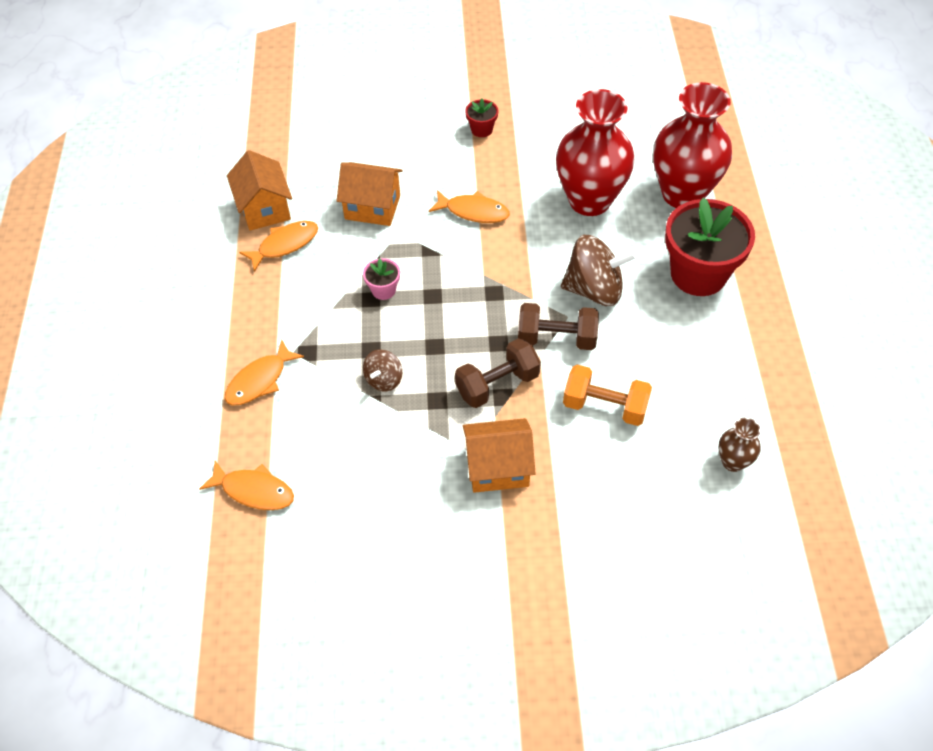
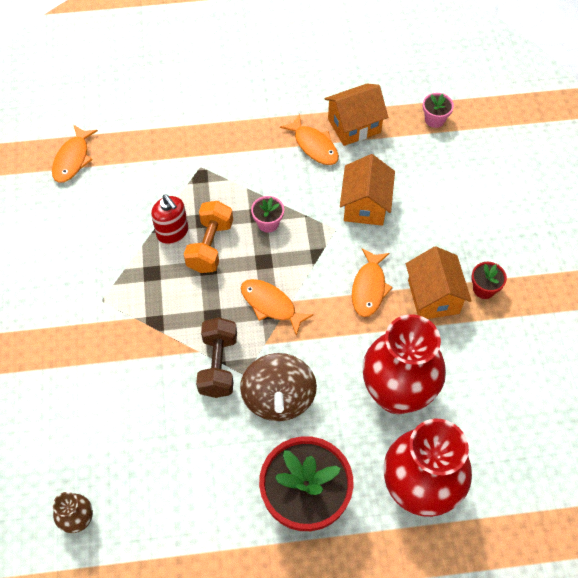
camera: 85 degrees right, 5 degrees up
orange fish [225,339,304,406] -> orange fish moved to [241,279,314,336]
brown spinning top [363,349,402,392] -> red soap dispenser [151,195,188,244]
brown dumbbell [455,338,541,408] -> none
orange house [463,418,536,493] -> orange house moved to [406,246,472,319]
orange dumbbell [563,365,652,426] -> orange dumbbell moved to [184,201,233,273]
none -> pink flower pot [423,93,454,128]

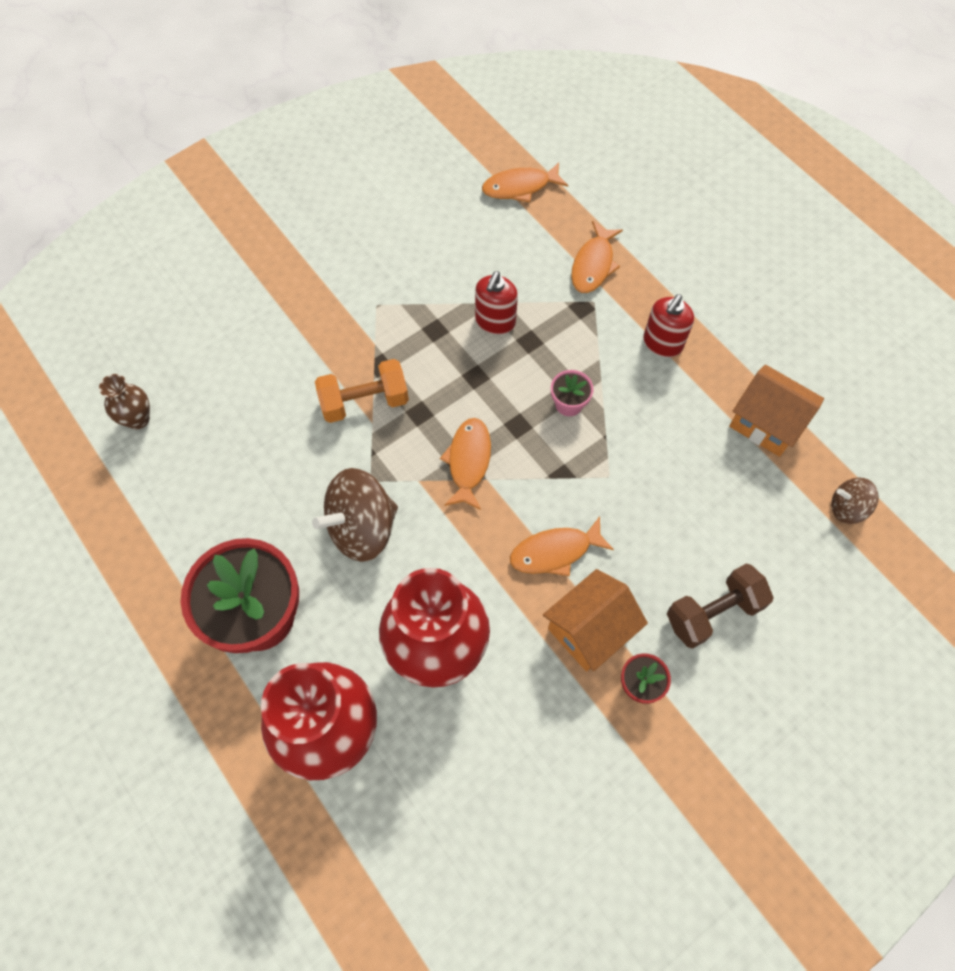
camera: 60 degrees right, 5 degrees up
orange dumbbell [184,201,233,273] -> orange dumbbell moved to [315,359,409,423]
brown dumbbell [196,317,237,398] -> brown dumbbell moved to [667,564,774,649]
orange fish [280,114,339,165] -> orange fish moved to [571,221,623,293]
orange house [340,154,395,226] -> none
pink flower pot [423,93,454,128] -> brown spinning top [831,478,879,524]
none -> red soap dispenser [643,294,694,357]

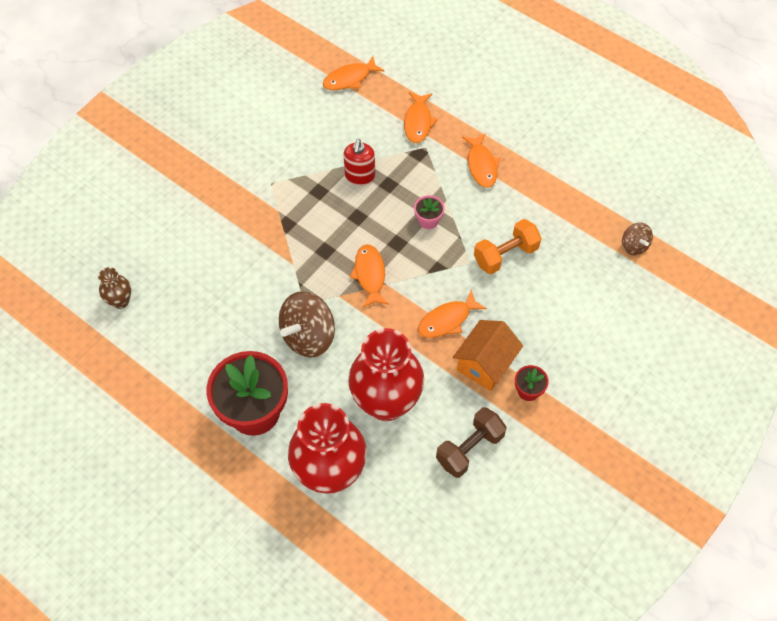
camera: 15 degrees left, 5 degrees down
orange dumbbell [315,359,409,423] -> orange dumbbell moved to [474,219,542,274]
red soap dispenser [643,294,694,357] -> orange fish [462,133,501,188]
brown dumbbell [667,564,774,649] -> brown dumbbell moved to [436,407,506,478]
orange house [729,365,824,457] -> none
brown spinning top [831,478,879,524] -> brown spinning top turned 105 degrees counterclockwise [622,223,653,255]

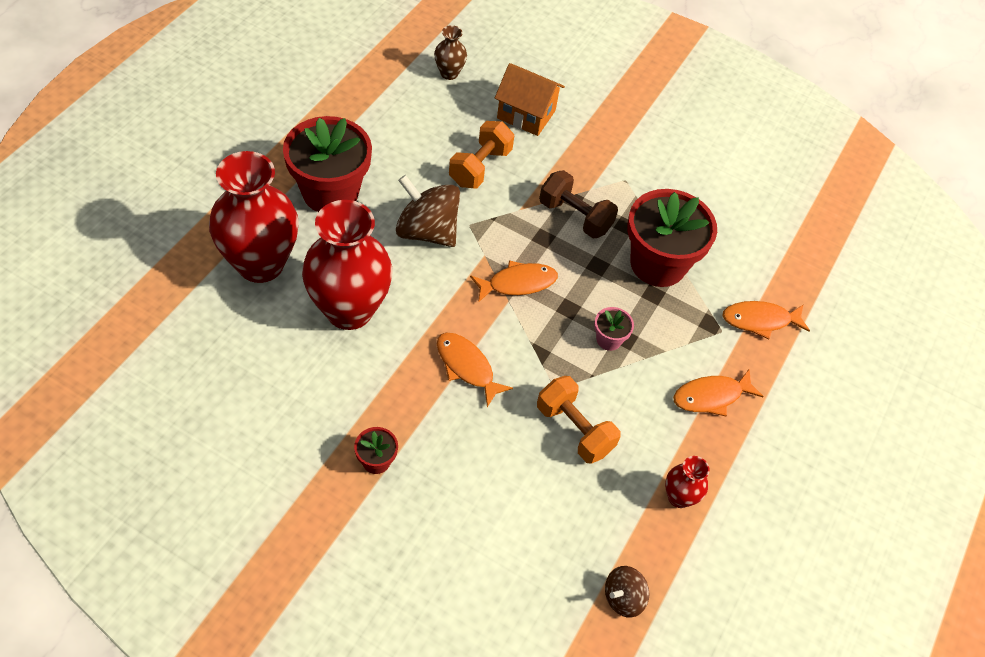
camera: 75 degrees right, 5 degrees down
orange fish [323,56,385,90] -> none
red soap dispenser [344,139,375,185] -> red flower pot [627,189,717,287]
brown dumbbell [436,407,506,478] -> brown dumbbell moved to [539,170,618,239]
orange house [453,320,523,391] -> orange house moved to [495,63,565,136]
none -> orange dumbbell [449,121,514,188]
none -> red vase [665,456,710,508]

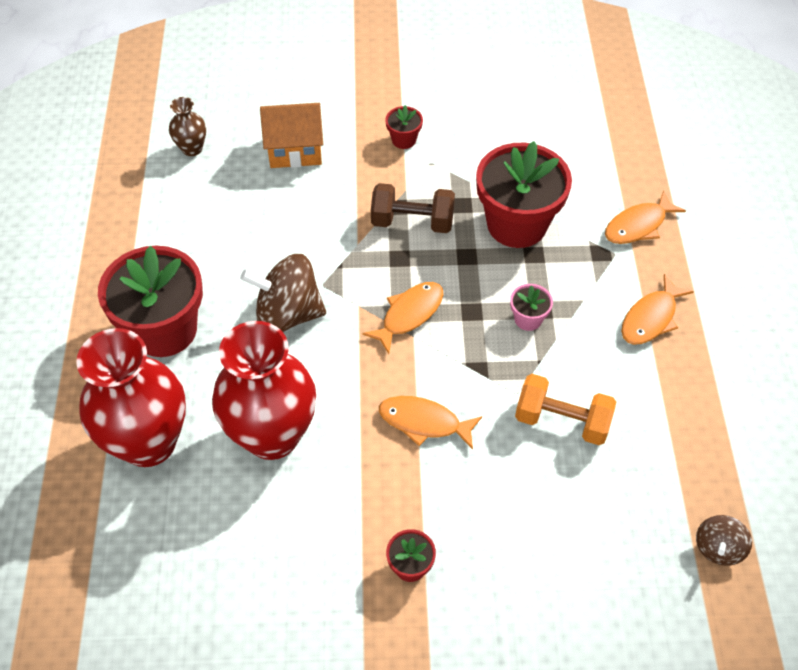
camera: 25 degrees left, 0 degrees up
orange dumbbell [449,121,514,188] -> none
red vase [665,456,710,508] -> none
none -> red flower pot [385,105,423,149]

